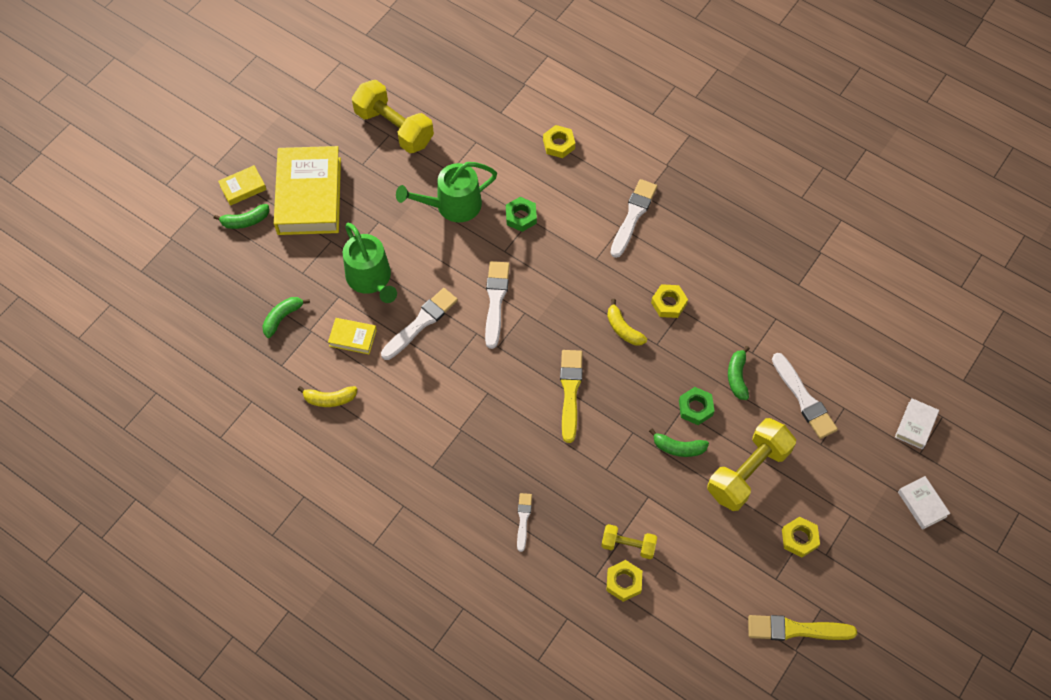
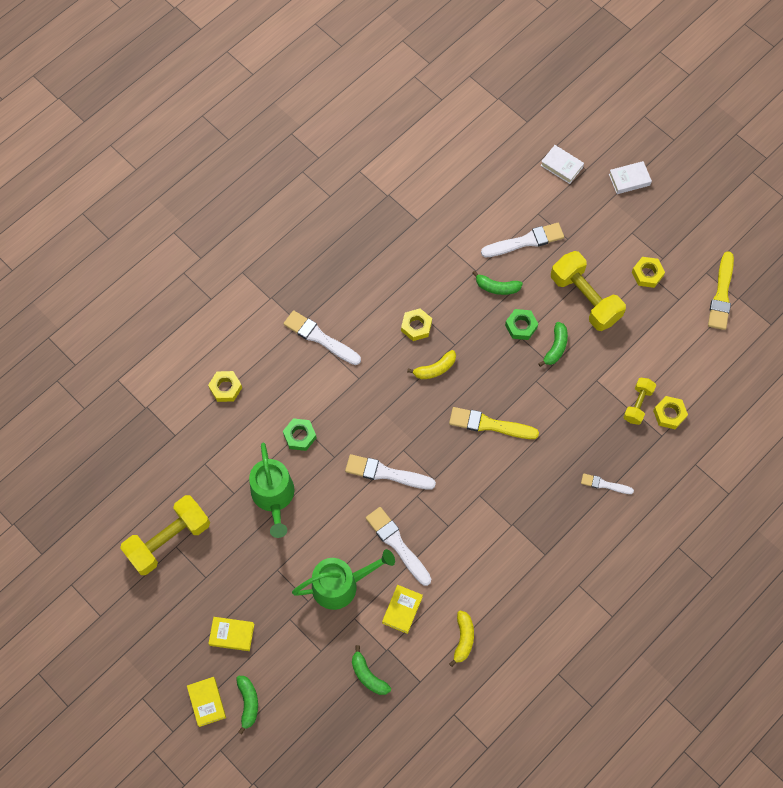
camera: 80 degrees left, 5 degrees up
yellow book [274,146,341,235] -> yellow book [208,617,254,651], size x0.44

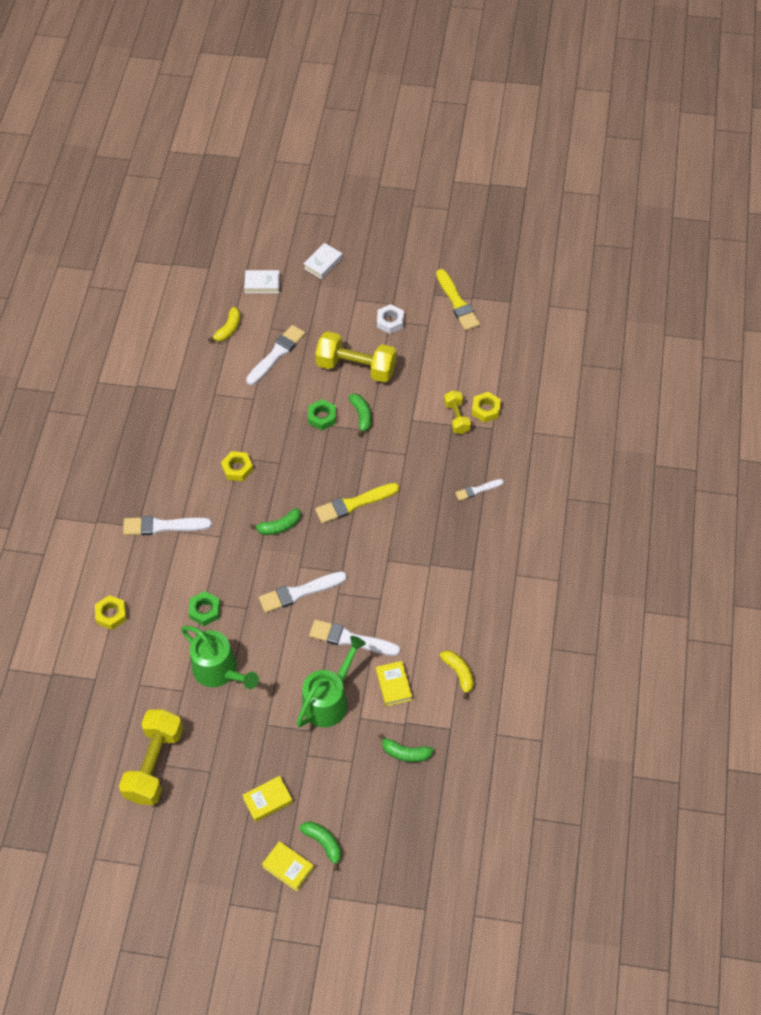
camera: 35 degrees left, 10 degrees down
yellow banana [407,350,456,379] -> yellow banana moved to [208,307,240,342]
green banana [473,271,523,295] -> green banana moved to [250,508,301,535]
yellow nut [632,257,665,288] -> white nut [377,304,404,334]

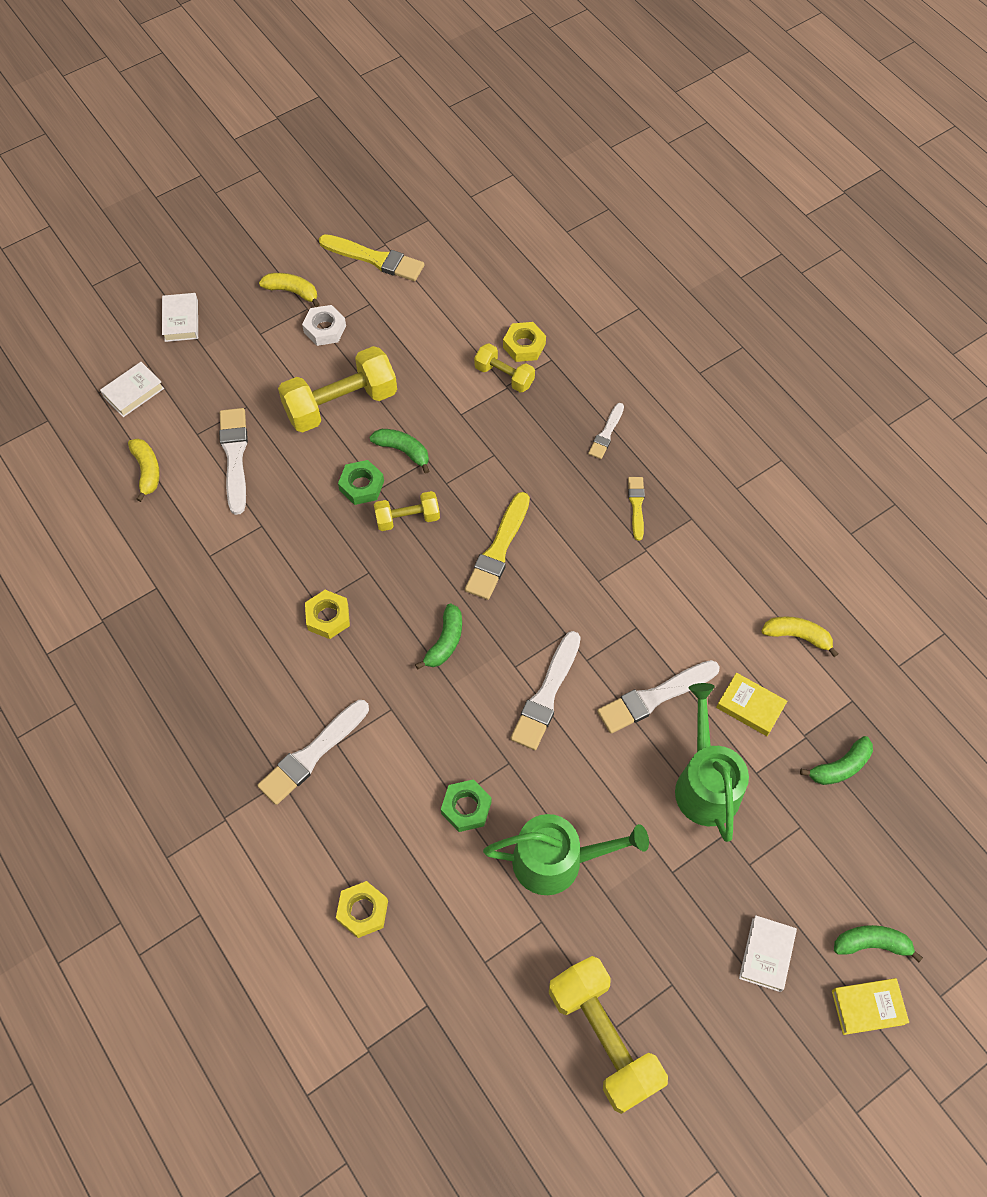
camera: 45 degrees left, 5 degrees up
yellow book [242,776,293,822] -> white book [739,915,797,992]
none -> yellow banana [259,273,320,307]
none -> yellow dumbbell [374,491,440,531]
none -> yellow brush [628,477,645,541]

